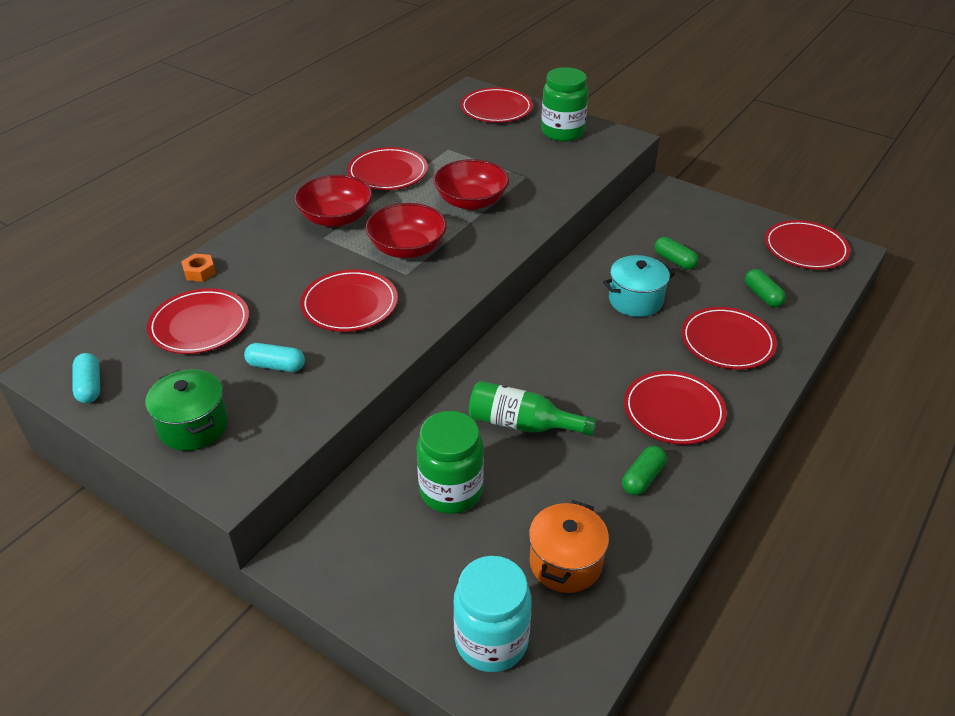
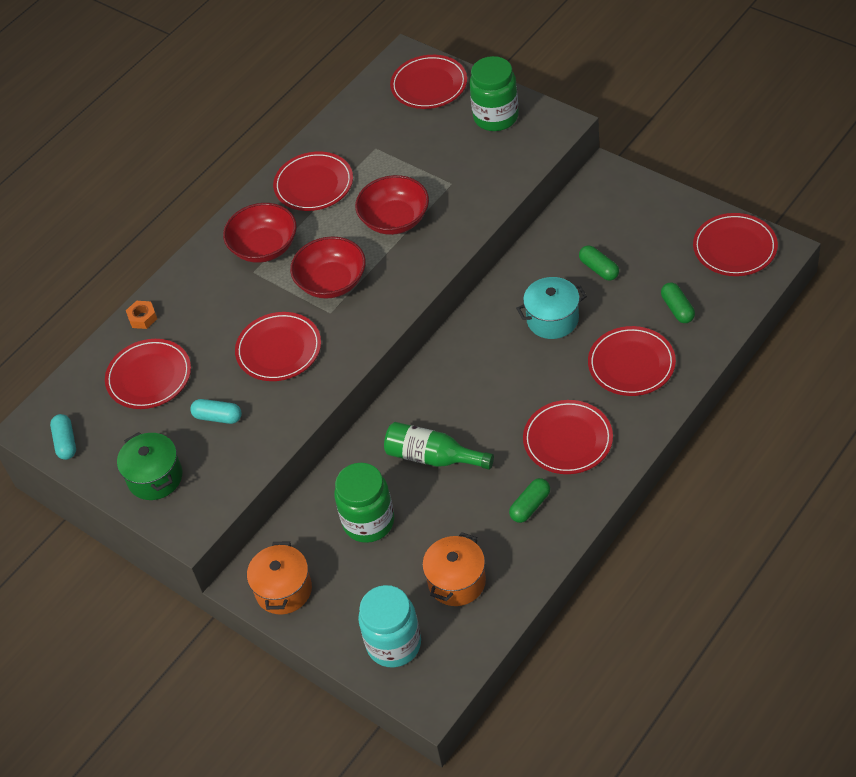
camera: 10 degrees right, 10 degrees up
none -> orange pot [247,541,312,615]

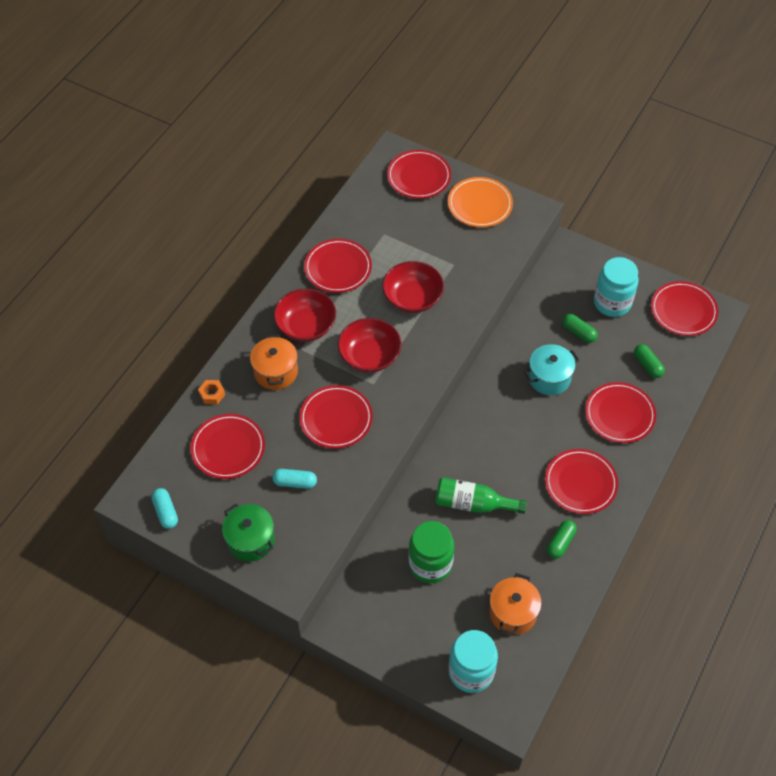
camera: 15 degrees left, 5 degrees up
orange pot [247,541,312,615] -> orange pot moved to [250,335,298,390]
green jar [469,56,519,131] -> orange plate [448,177,513,227]
none -> turquoise jar [594,257,639,317]

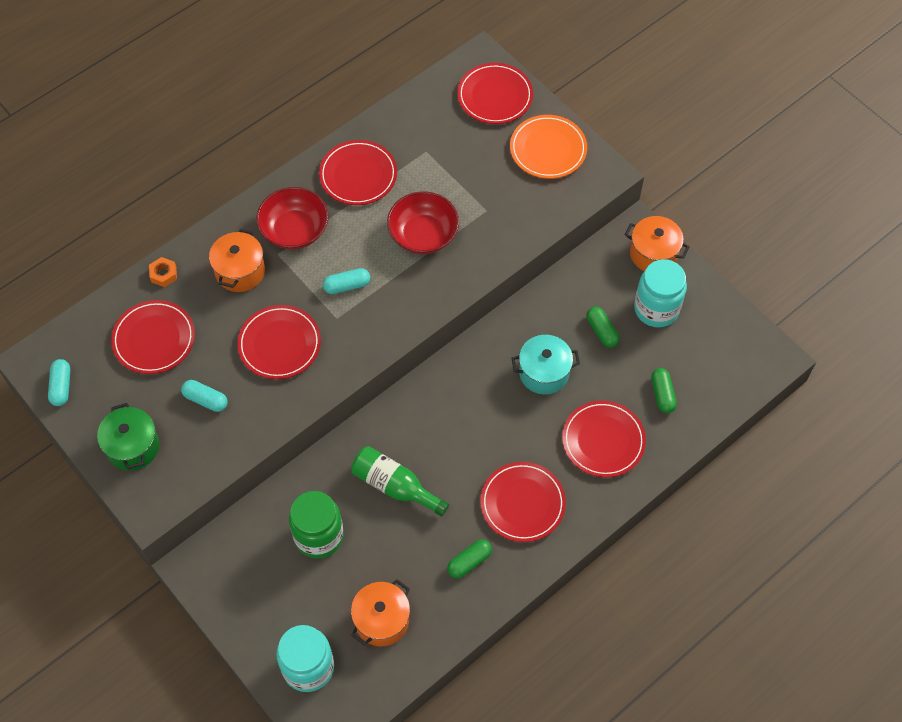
camera: 20 degrees right, 5 degrees up
red bowl [338,318,401,373] -> turquoise capsule [323,268,370,294]
red plate [651,281,718,336] -> none
none -> orange pot [624,216,690,271]

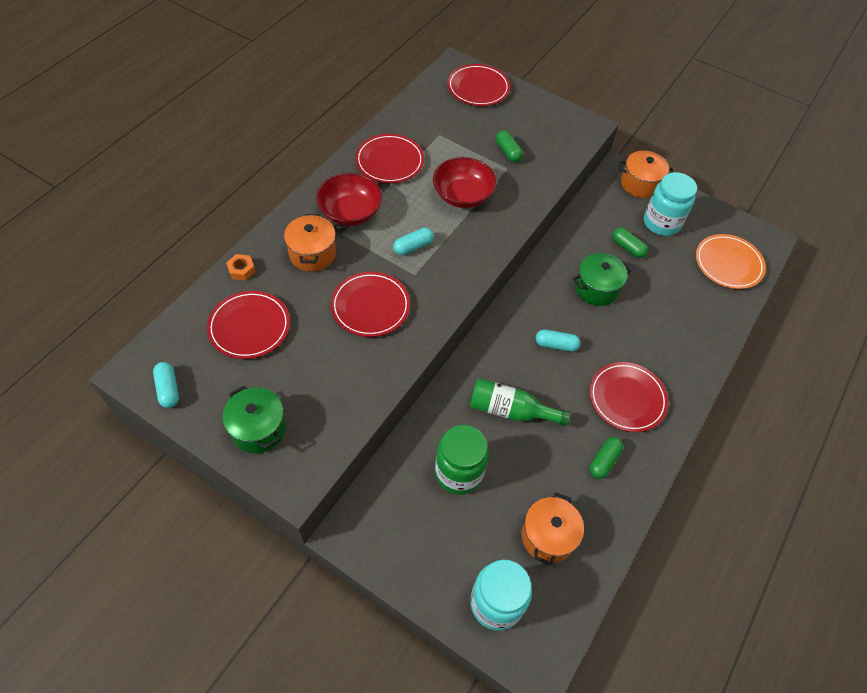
camera: 20 degrees left, 5 degrees down
turquoise capsule [181,380,228,412] -> turquoise capsule moved to [536,329,581,352]
orange plate [510,115,587,179] -> orange plate moved to [696,234,766,289]
turquoise pot [512,335,580,395] -> green pot [573,253,631,306]
red plate [562,401,646,477] -> none
green capsule [651,368,677,413] -> green capsule moved to [496,130,523,162]

